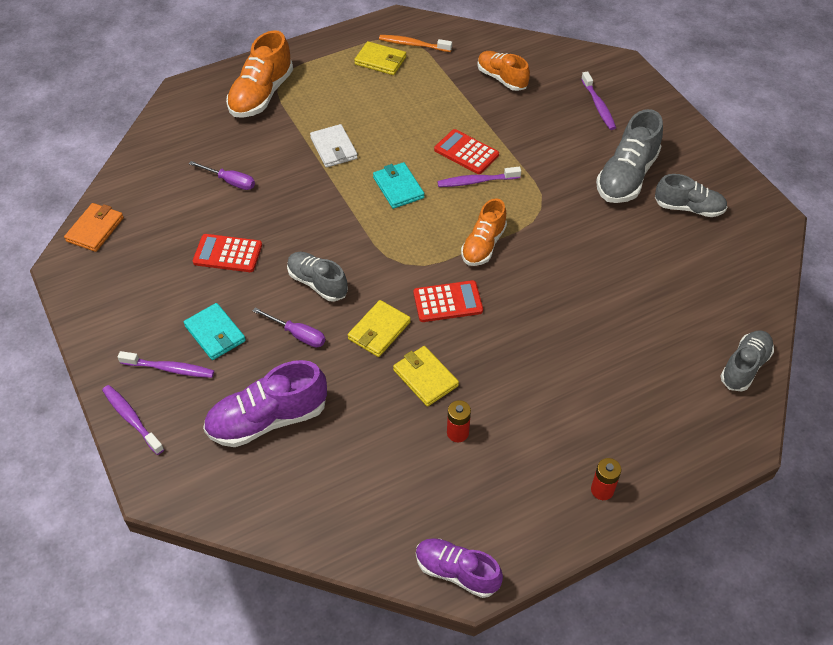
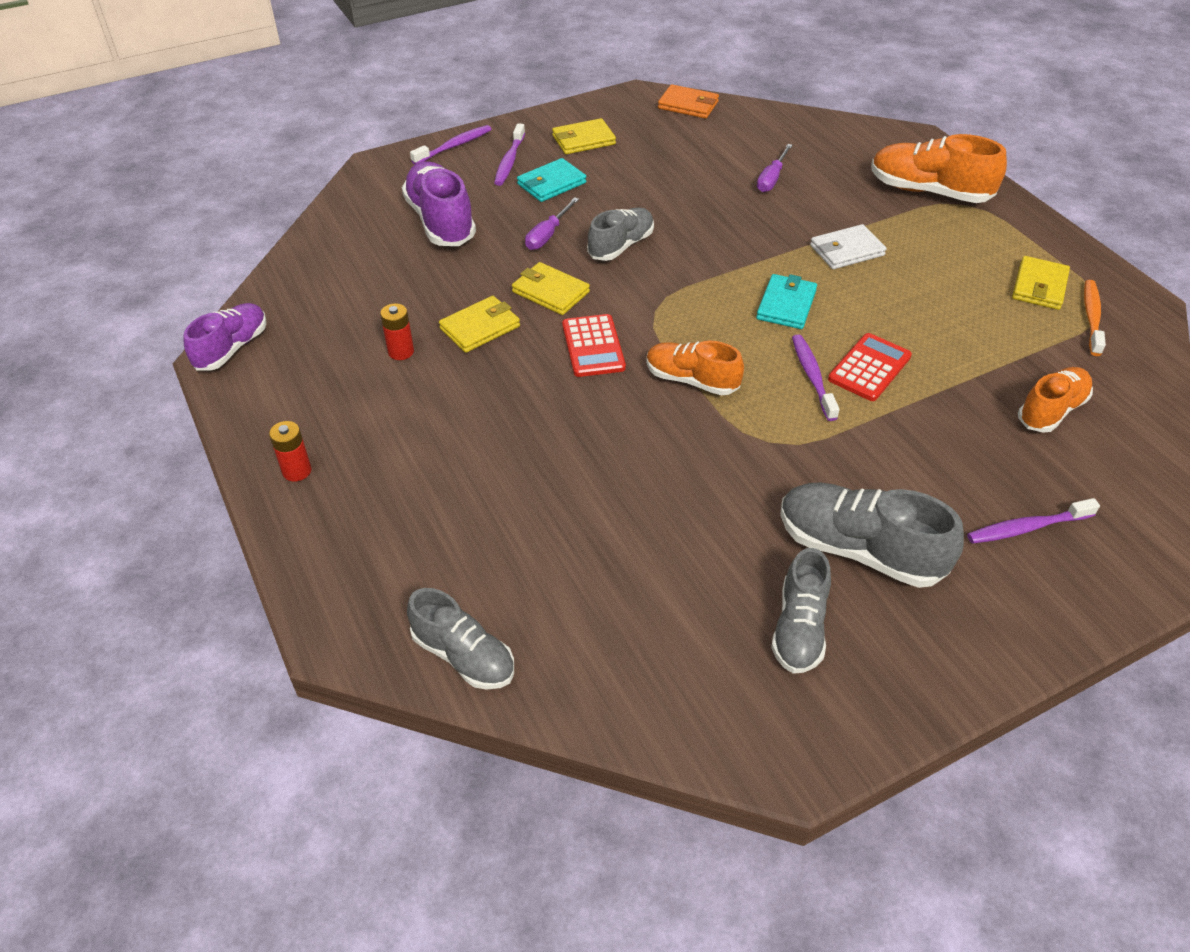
camera: 90 degrees right, 5 degrees down
red calculator [193,234,262,272] -> none
turquoise wallet [373,162,424,209] -> turquoise wallet turned 45 degrees counterclockwise [756,274,817,329]
none -> yellow wallet [552,118,616,154]

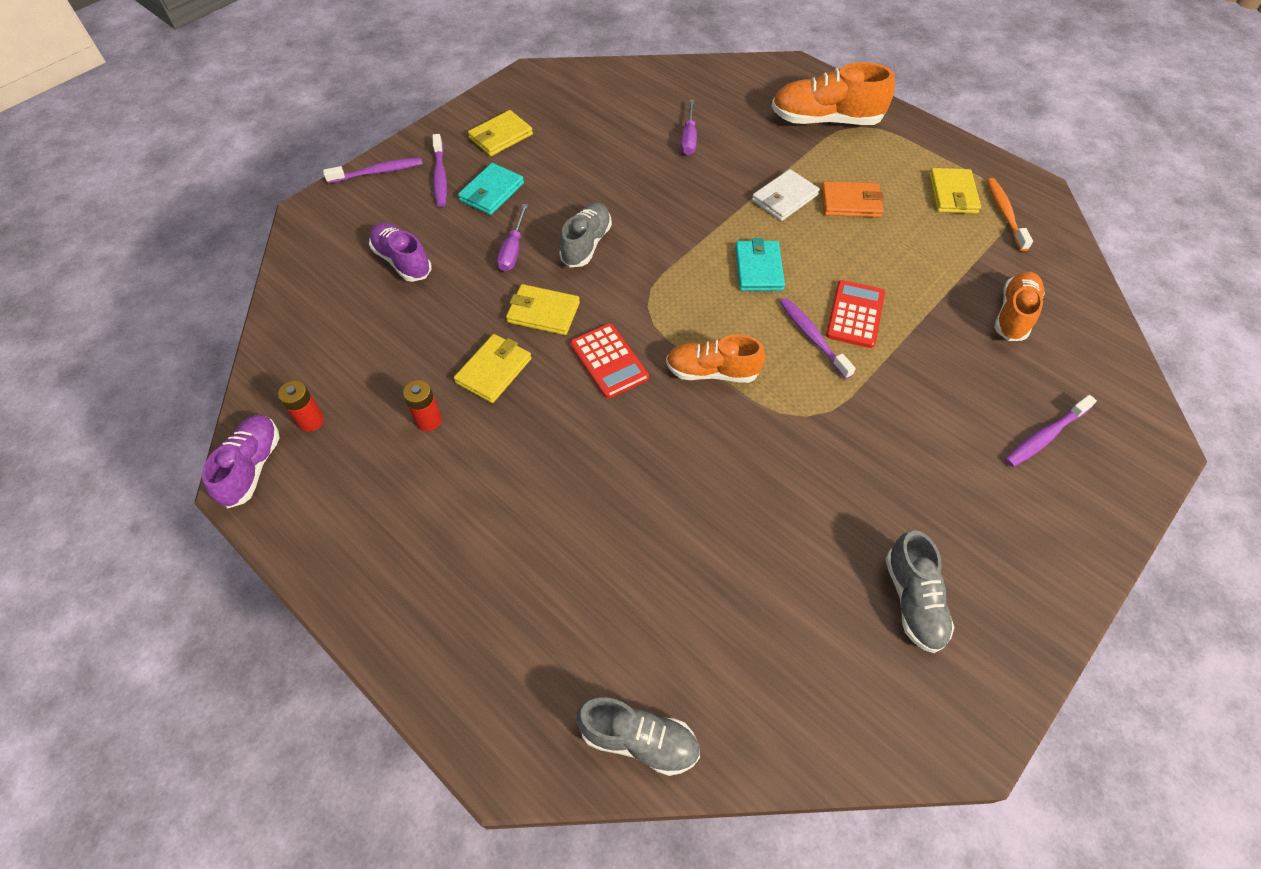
camera: 20 degrees left, 10 degrees up
red battery [269,421,311,482] -> red battery moved to [278,381,324,432]
purple shoe [402,161,476,246] -> purple shoe [369,223,432,282], size x0.66
purple toothbrush [410,125,492,165] -> purple toothbrush turned 45 degrees clockwise [323,158,423,184]
orange wallet [658,84,719,119] -> orange wallet moved to [821,181,884,217]
grey shoe [780,483,964,588] -> none

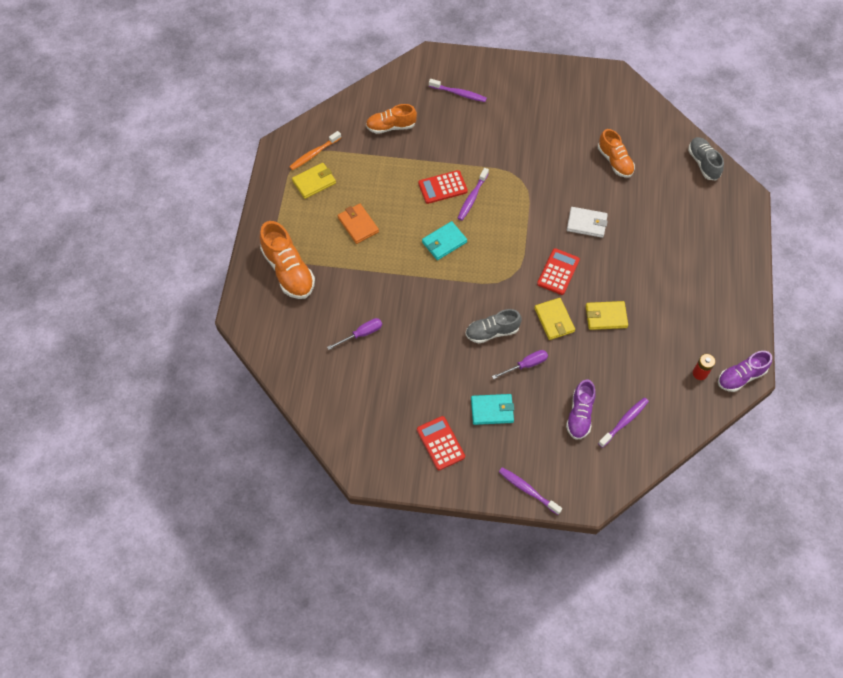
camera: 125 degrees left, 5 degrees up
red battery [403,380,442,431] -> none
purple toothbrush [432,134,447,207] -> purple toothbrush moved to [598,397,649,448]
yellow wallet [468,110,533,156] -> red calculator [417,416,465,470]
orange shoe [666,335,765,383] -> orange shoe moved to [598,129,635,178]
white wallet [752,169,820,221] -> white wallet moved to [567,207,608,238]
grey shoe [885,530,954,653] -> none

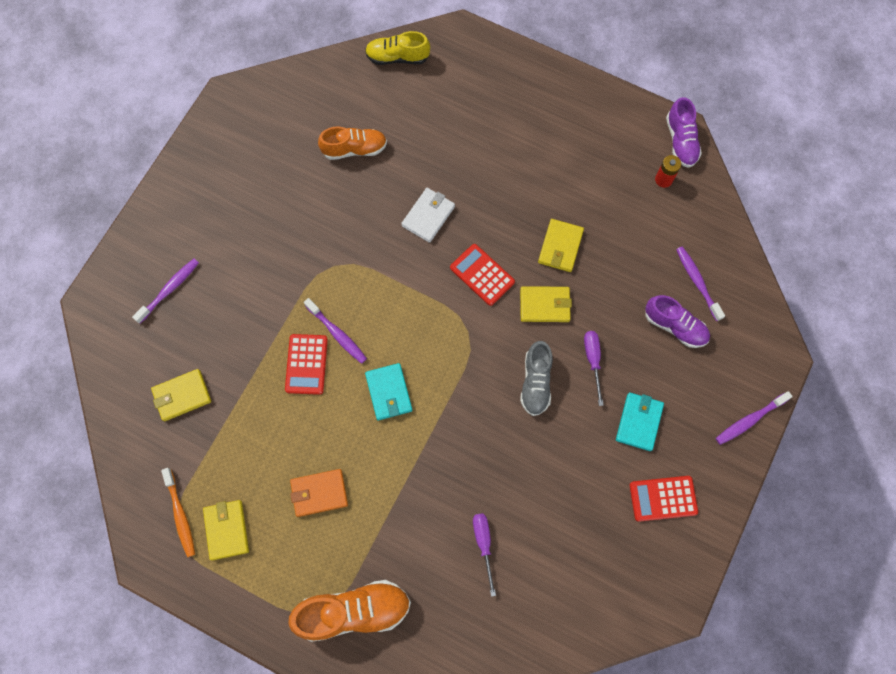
camera: 70 degrees left, 10 degrees up
orange shoe [366,104,417,134] -> yellow wallet [151,369,211,421]
grey shoe [688,137,724,180] -> yellow shoe [365,31,430,65]

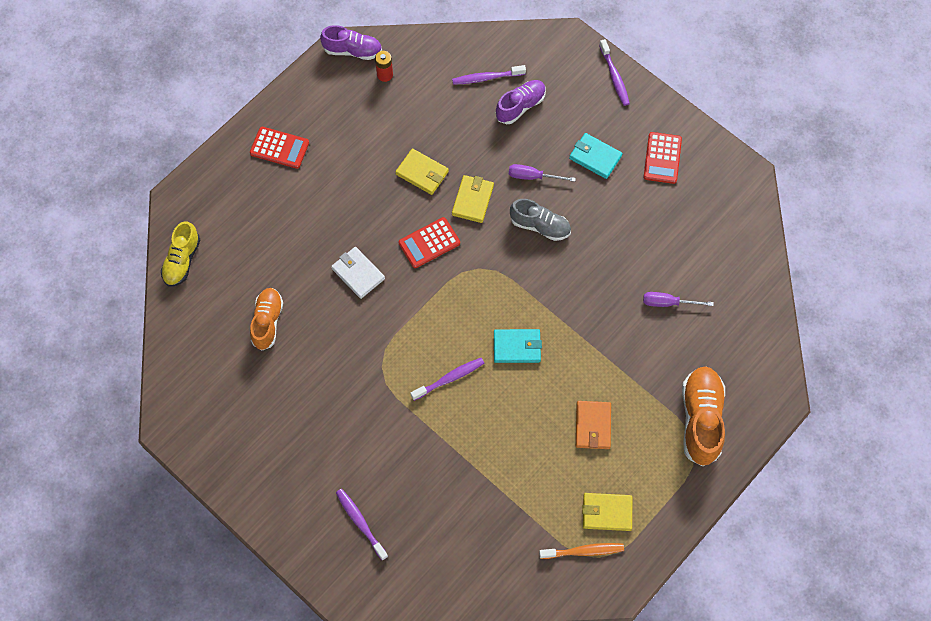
camera: 75 degrees left, 5 degrees down
yellow wallet [151,369,211,421] -> none
red calculator [285,334,328,395] -> red calculator moved to [250,127,309,169]

